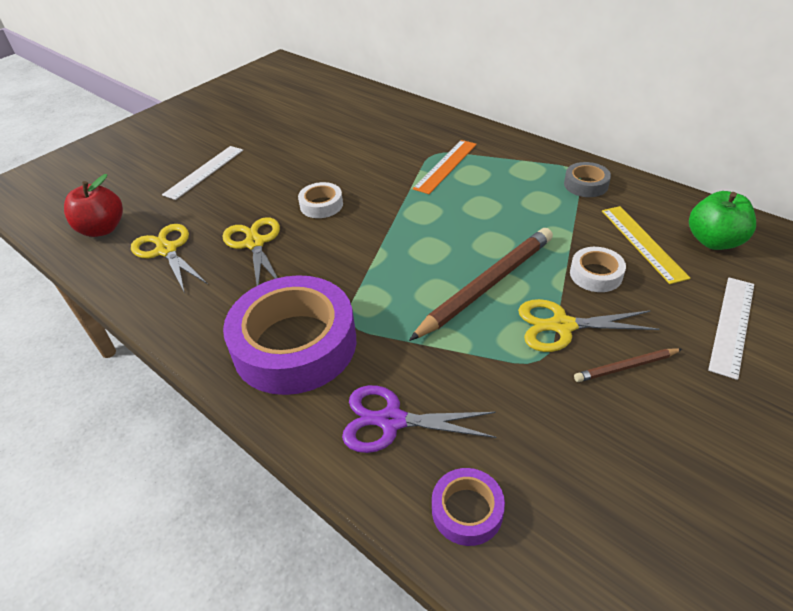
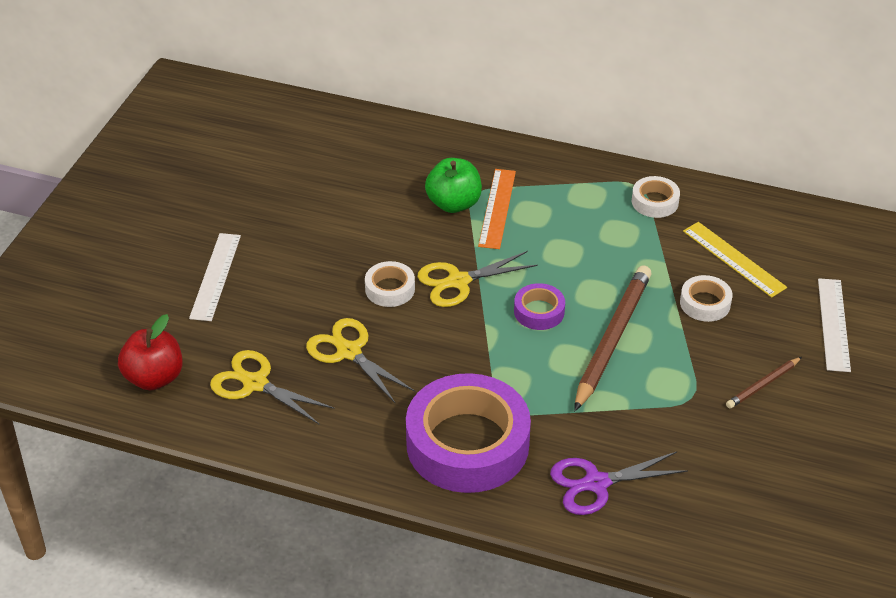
camera: 25 degrees left, 0 degrees up
purple tape [432,468,505,546] -> purple tape moved to [514,283,565,330]
yellow scissors [518,299,659,352] -> yellow scissors moved to [418,251,538,307]
grey tape [564,162,611,197] -> white tape [632,176,680,218]
green apple [689,191,756,250] -> green apple moved to [425,158,482,213]

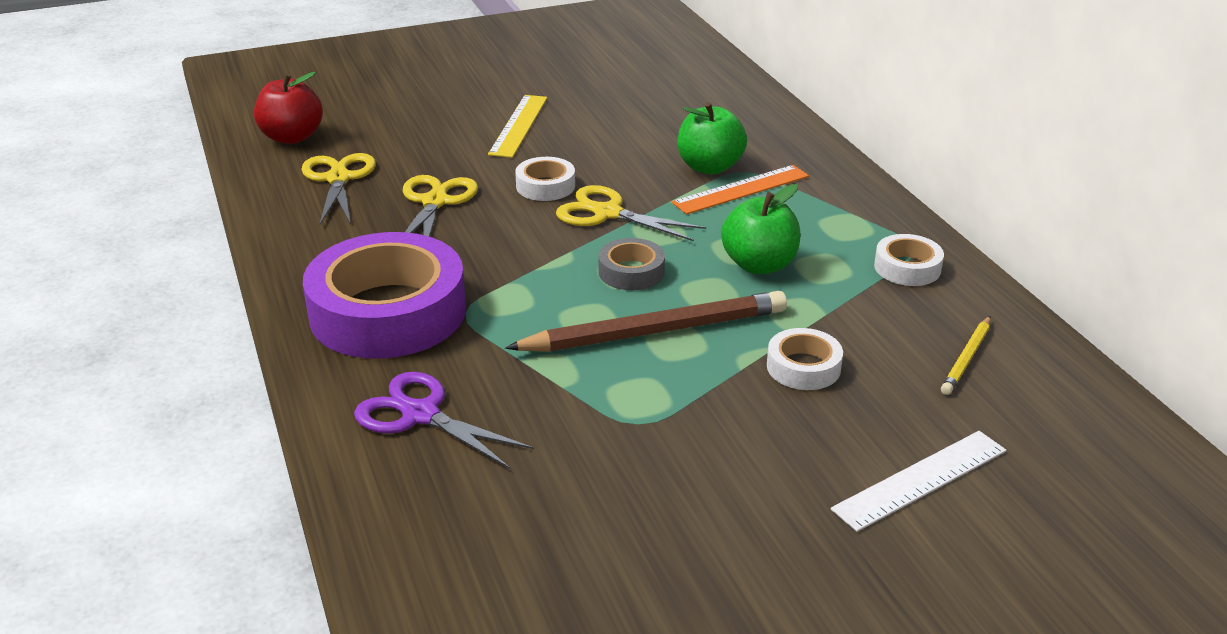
camera: 50 degrees right, 10 degrees down
white ruler [189,233,241,321] -> none
purple tape [514,283,565,330] -> grey tape [598,238,665,290]
yellow ruler [683,222,787,298] -> yellow ruler moved to [488,95,547,158]
brown pencil [726,357,802,409] -> none
none -> green apple [721,184,800,274]
none -> yellow pencil [941,316,991,395]

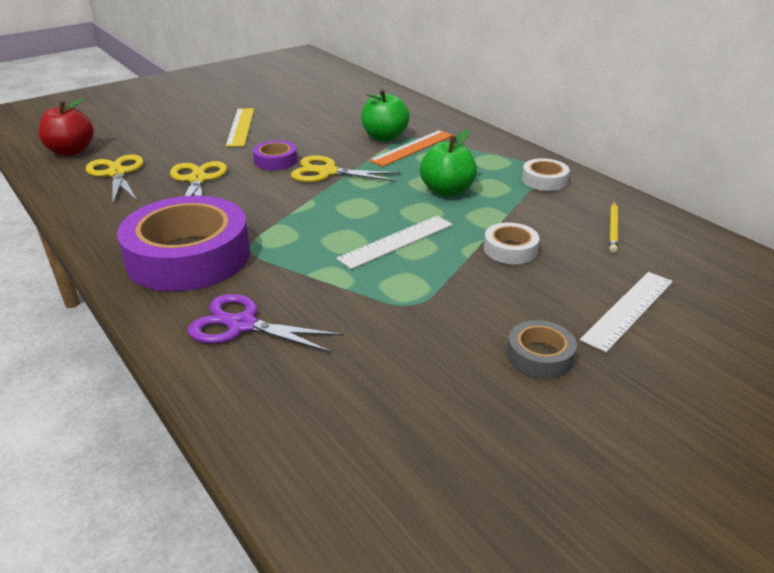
camera: 15 degrees left, 0 degrees up
brown pencil [505,291,787,352] -> white ruler [337,216,453,269]
white tape [515,157,575,201] -> purple tape [253,140,297,170]
grey tape [598,238,665,290] -> grey tape moved to [507,320,577,379]

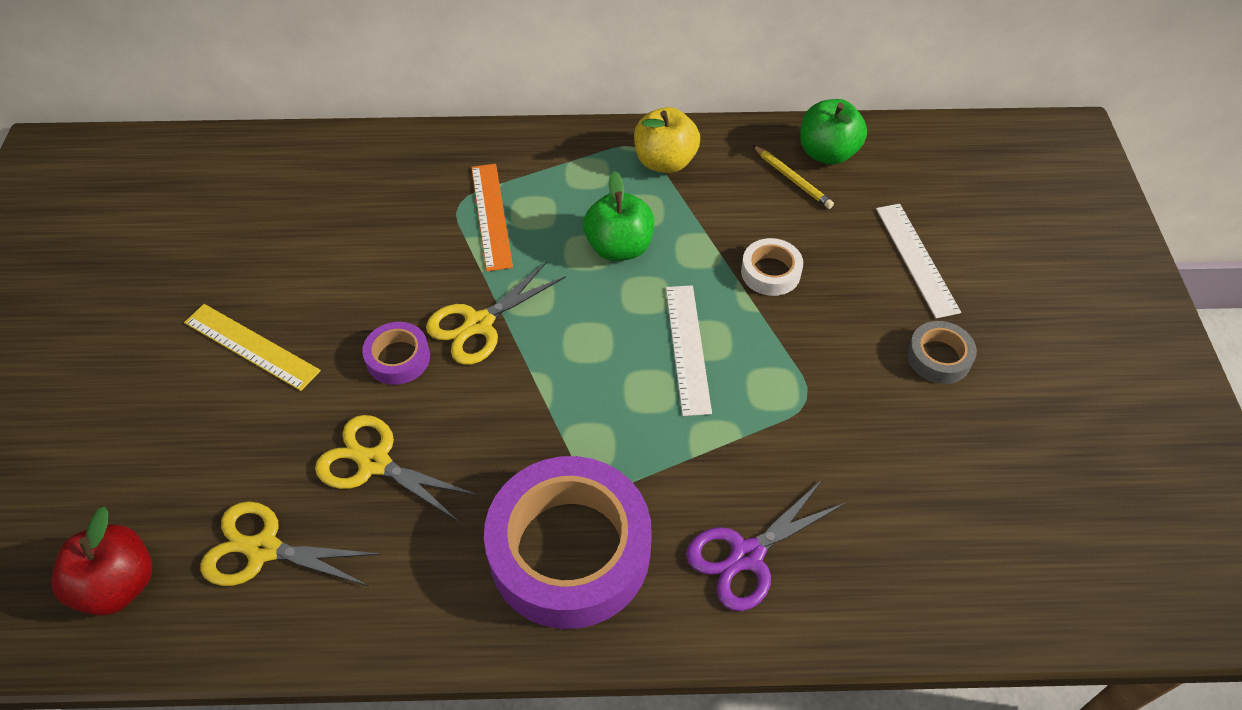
camera: 55 degrees left, 20 degrees up
green apple [361,89,410,142] -> green apple moved to [800,99,867,165]
white tape [522,158,570,191] -> yellow apple [634,107,700,173]

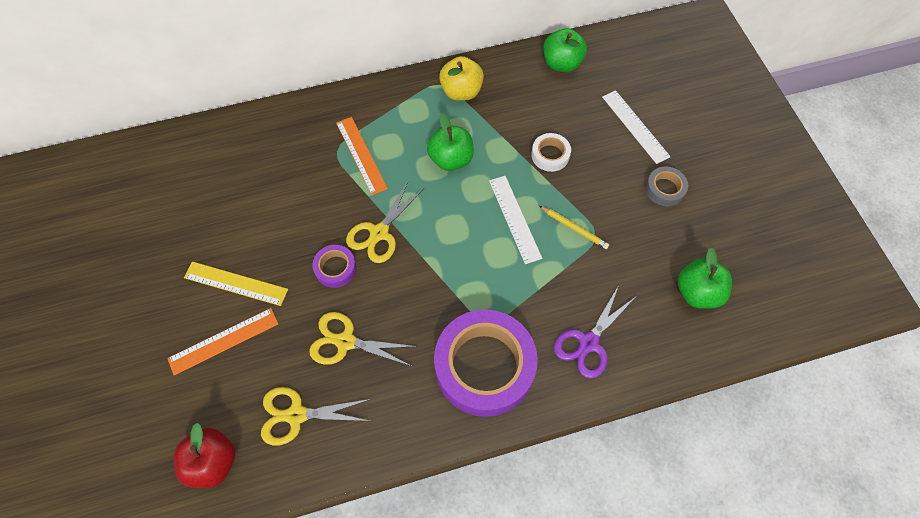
camera: 15 degrees left, 10 degrees up
yellow pencil [753,145,834,209] -> yellow pencil moved to [539,206,609,249]
none -> orange ruler [167,308,278,375]
none -> green apple [678,247,732,309]

